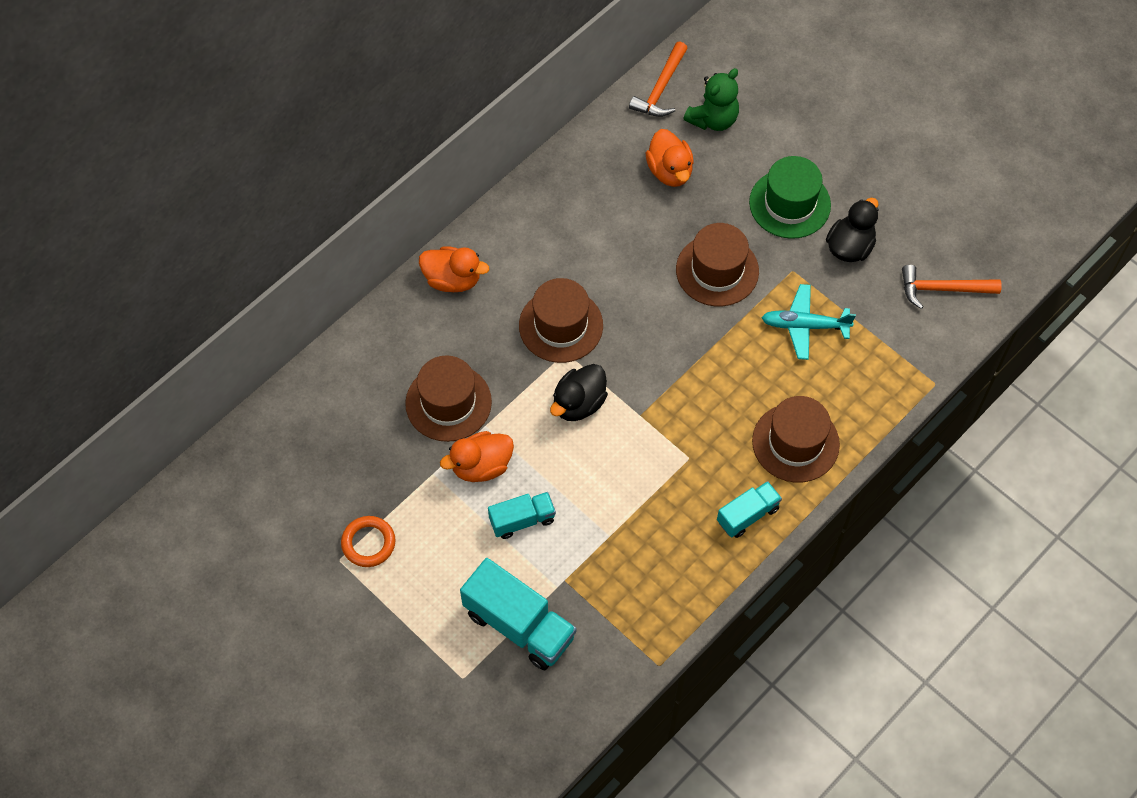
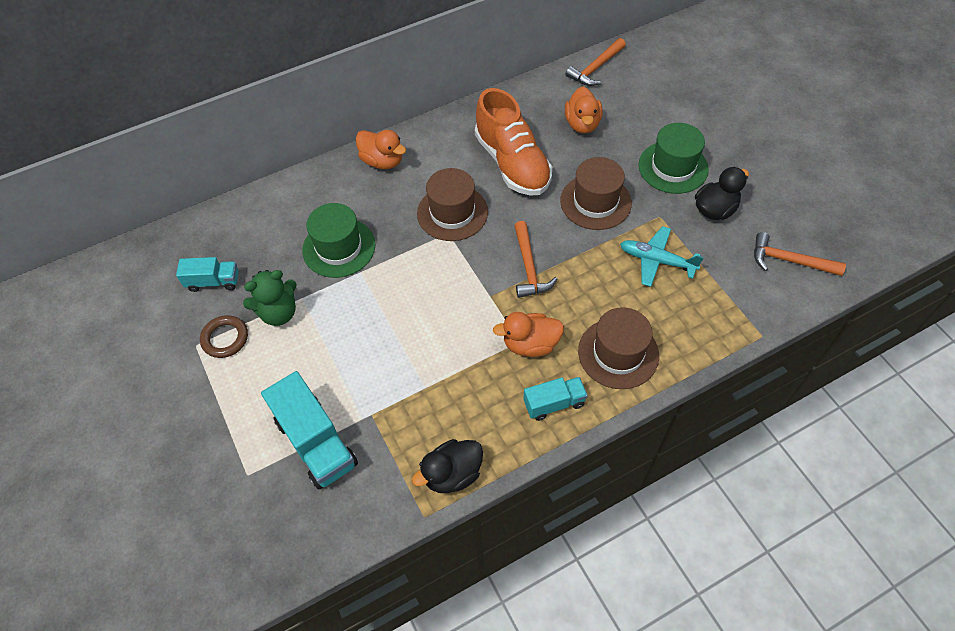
camera: 20 degrees right, 5 degrees down
orange ring [341,516,395,567] -> brown ring [200,315,248,358]
brown hat [405,355,492,442] -> green hat [302,203,375,278]
orange duck [440,431,514,482] -> orange duck moved to [493,312,564,357]
turquoise truck [488,492,556,539] -> turquoise truck moved to [176,257,239,292]
black duck [550,364,608,421] -> black duck moved to [412,439,483,493]
green teddy bear [683,68,739,131] -> green teddy bear moved to [243,270,297,326]
none -> orange shoe [475,88,552,196]
none -> orange hammer [514,221,557,298]

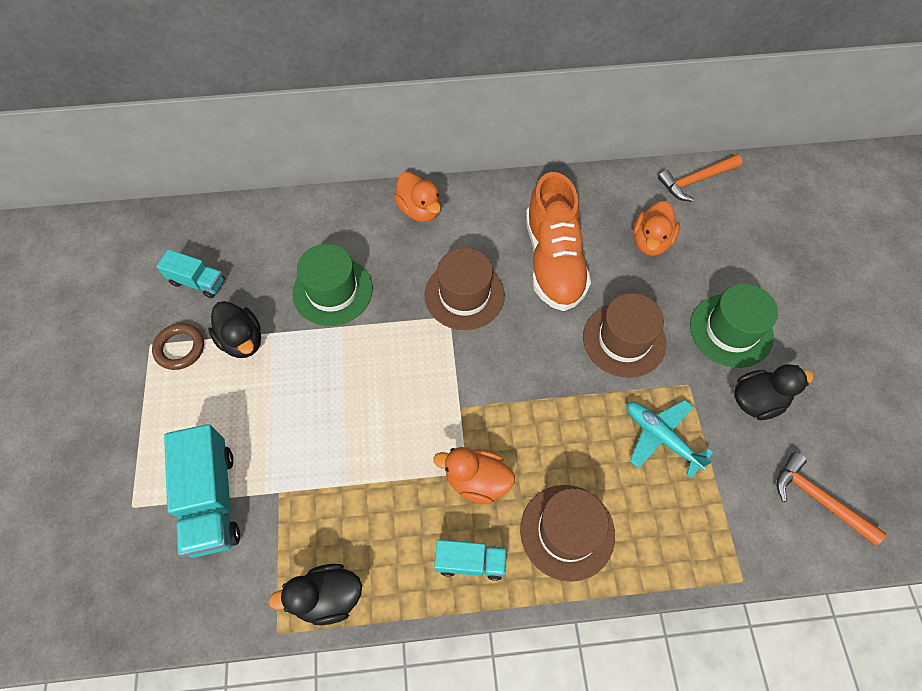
camera: 20 degrees right, 5 degrees up
green teddy bear [243,270,297,326] -> black duck [208,301,261,358]
orange hammer [514,221,557,298] -> none

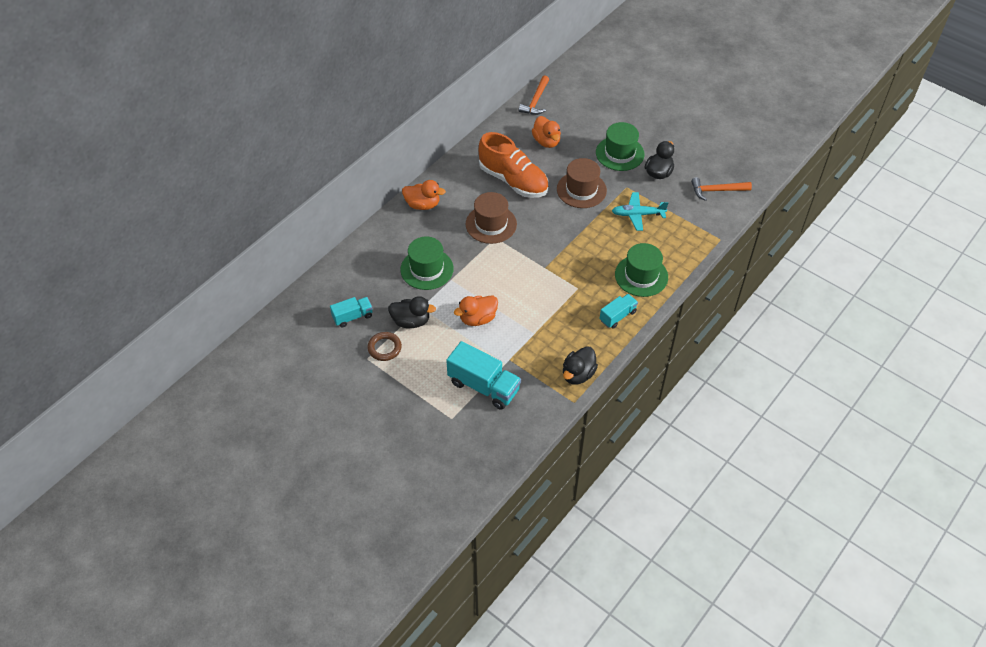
camera: 45 degrees left, 10 degrees down
orange duck [433,447,515,504] -> orange duck moved to [454,295,498,326]
brown hat [520,485,615,582] -> green hat [615,243,668,297]

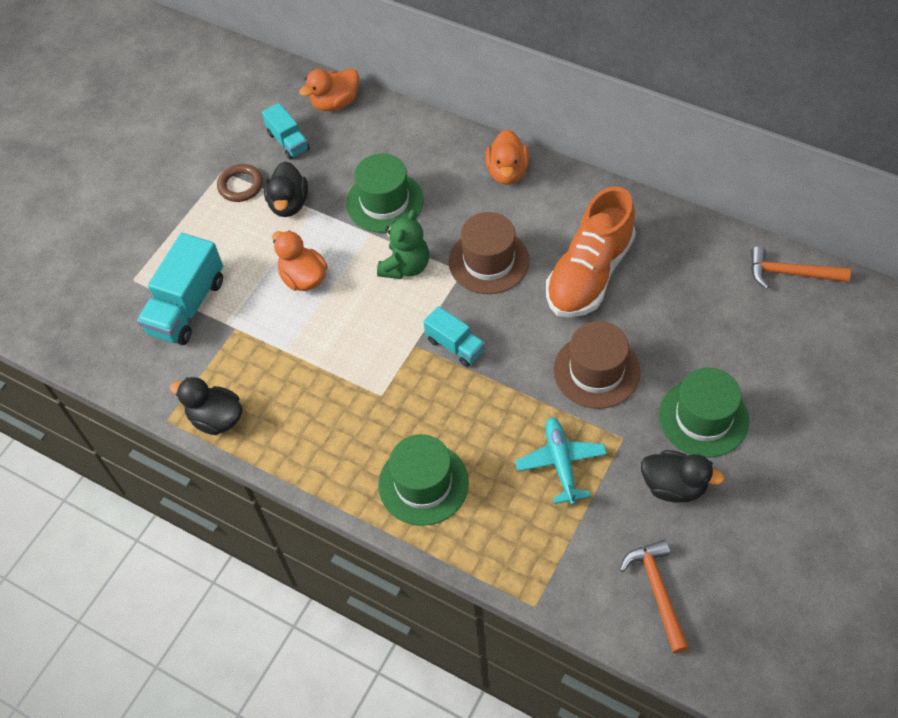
camera: 85 degrees right, 5 degrees up
orange duck [532,116,561,148] -> orange duck moved to [299,68,359,111]
turquoise truck [599,294,638,329] -> turquoise truck moved to [423,306,485,367]
none -> green teddy bear [377,209,429,279]

